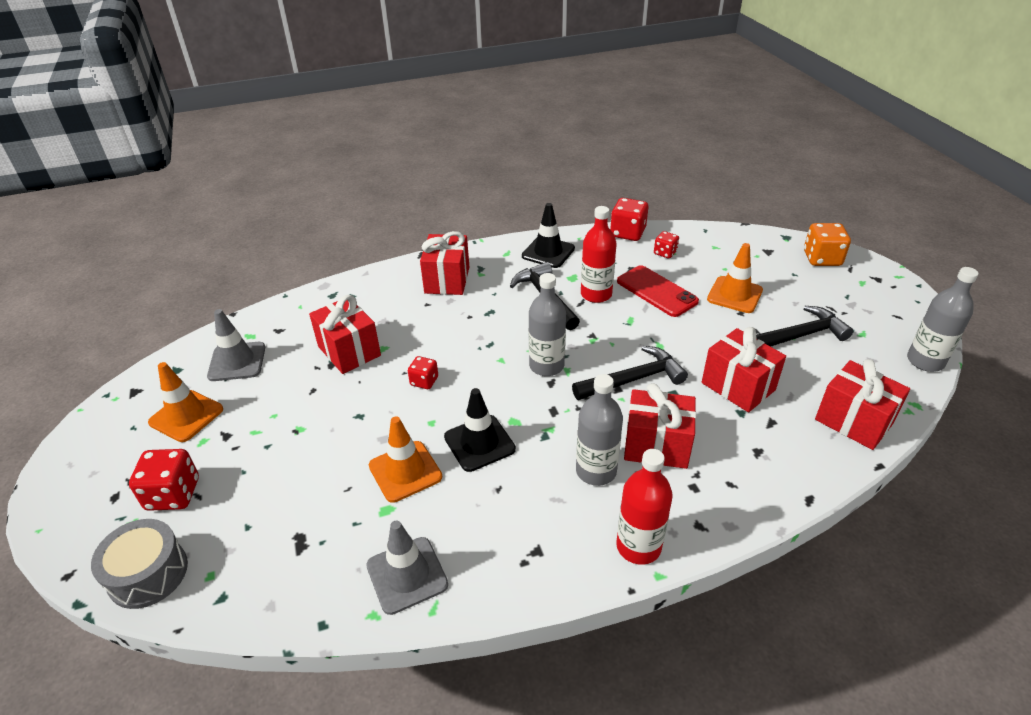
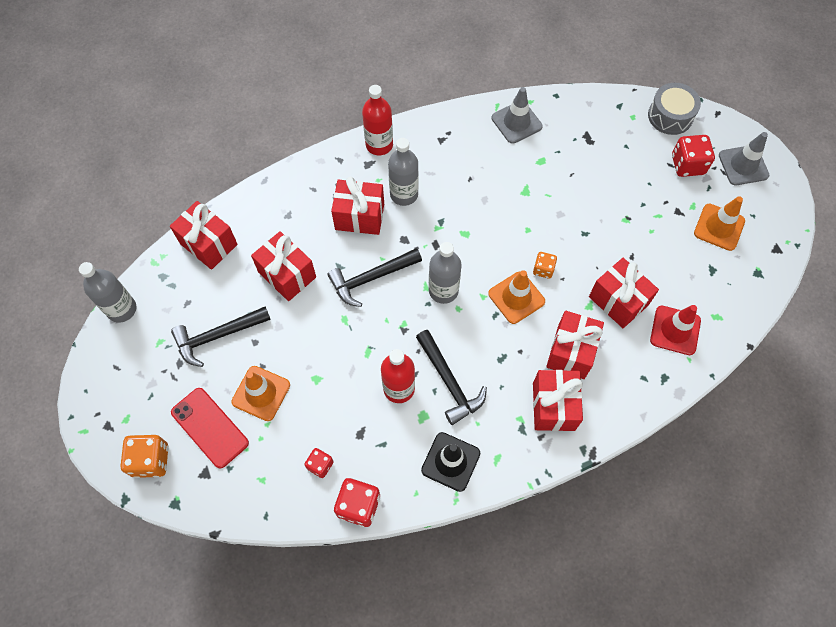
camera: 175 degrees right, 25 degrees up
grey traffic cone [207,309,265,381] -> grey traffic cone moved to [719,132,769,185]
orange traffic cone [369,416,442,503] -> orange traffic cone moved to [488,270,545,324]
red dice [408,356,438,389] -> orange dice [533,252,557,279]
black traffic cone [444,388,516,472] -> none
red phone [617,265,699,317] -> red phone moved to [171,388,249,468]
none -> red gift [546,311,604,379]
none -> red traffic cone [650,305,701,355]

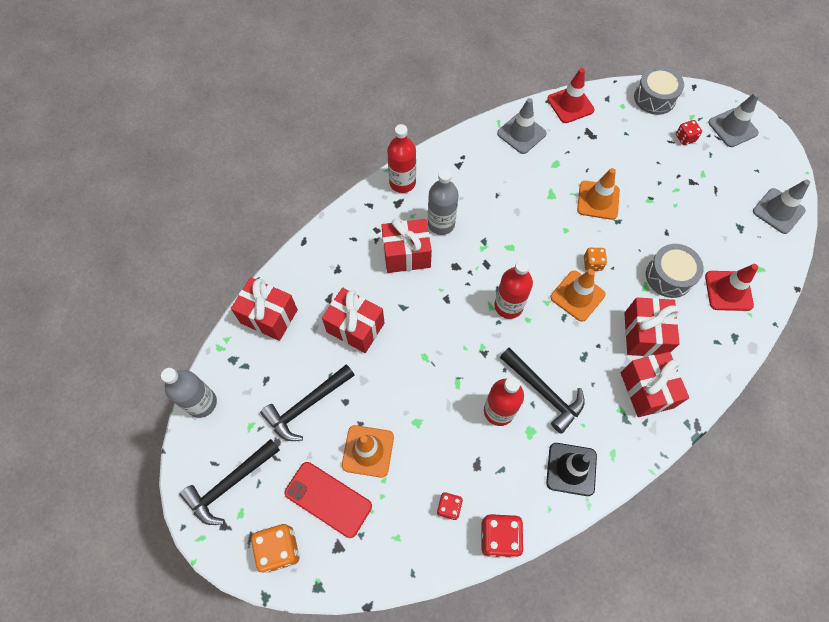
camera: 15 degrees left, 0 degrees up
black hammer [327,248,422,307] -> black hammer moved to [180,439,280,525]
grey bottle [429,242,462,304] -> red bottle [494,260,533,319]
red gift [589,258,659,328] -> grey drum [646,244,704,298]
red dice [672,135,715,177] -> red dice [676,120,702,145], size x0.59
orange traffic cone [694,196,745,251] -> orange traffic cone moved to [577,168,620,220]
none -> red traffic cone [547,68,595,123]
none -> grey traffic cone [753,179,810,234]

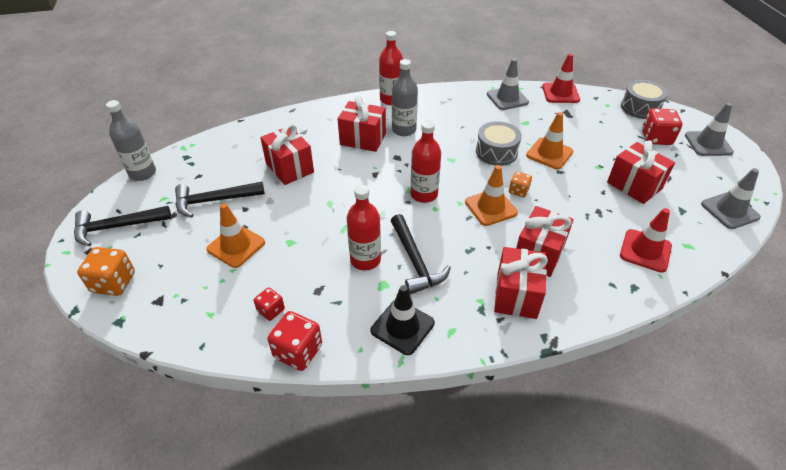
camera: 25 degrees right, 20 degrees down
red gift [231,277,298,341] -> red gift moved to [607,140,675,204]
red phone [285,462,372,538] -> none
grey drum [646,244,704,298] -> grey drum moved to [476,121,522,166]
red dice [676,120,702,145] -> red dice [642,108,682,145], size x1.69

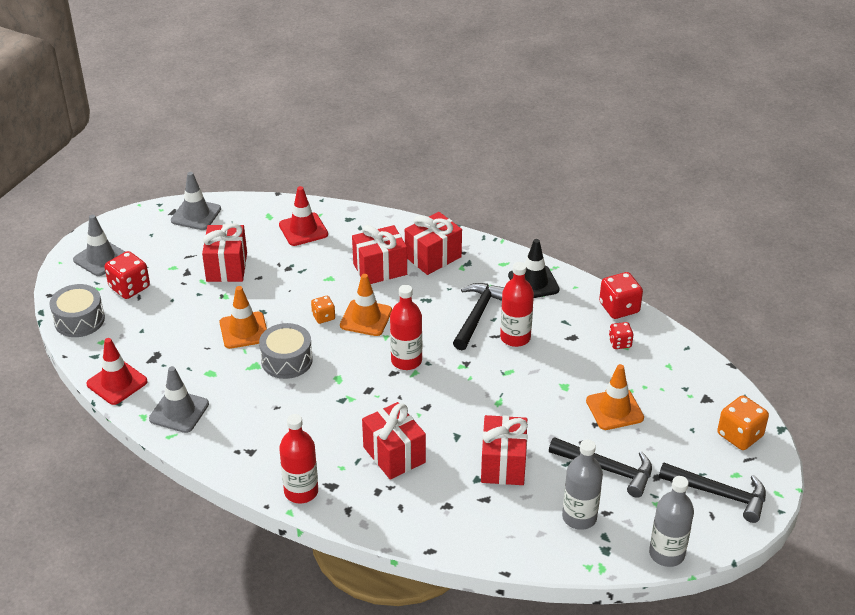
camera: 140 degrees left, 5 degrees down
grey bottle [392,59,418,136] -> grey bottle moved to [562,439,603,530]

